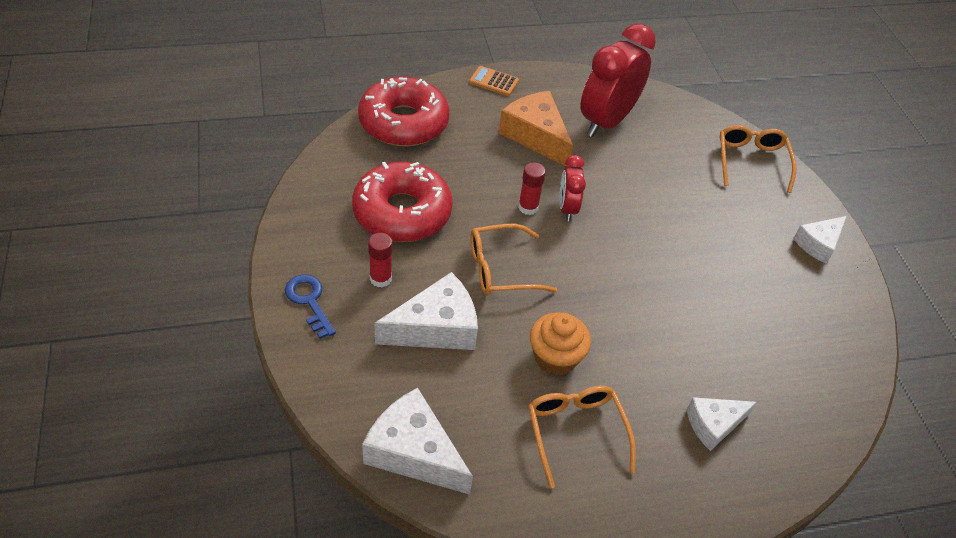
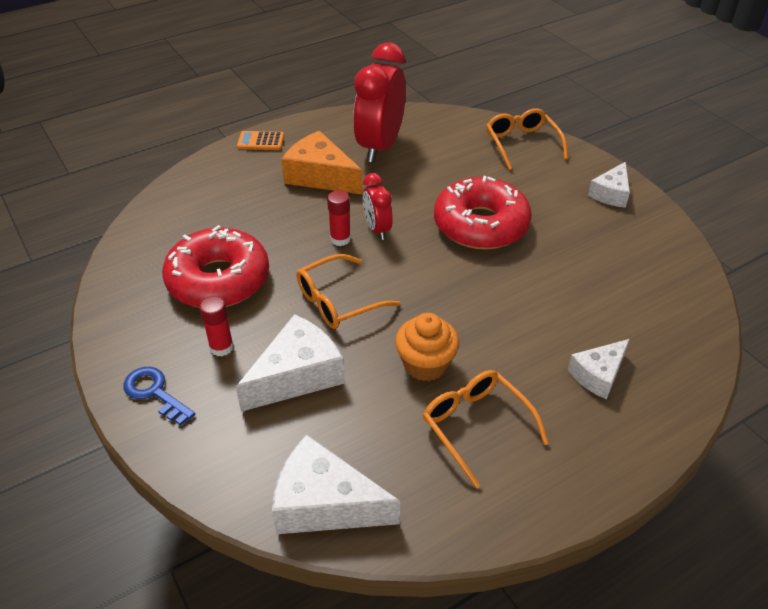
camera: 15 degrees left, 5 degrees down
red donut [358,77,449,146] -> red donut moved to [434,176,532,250]

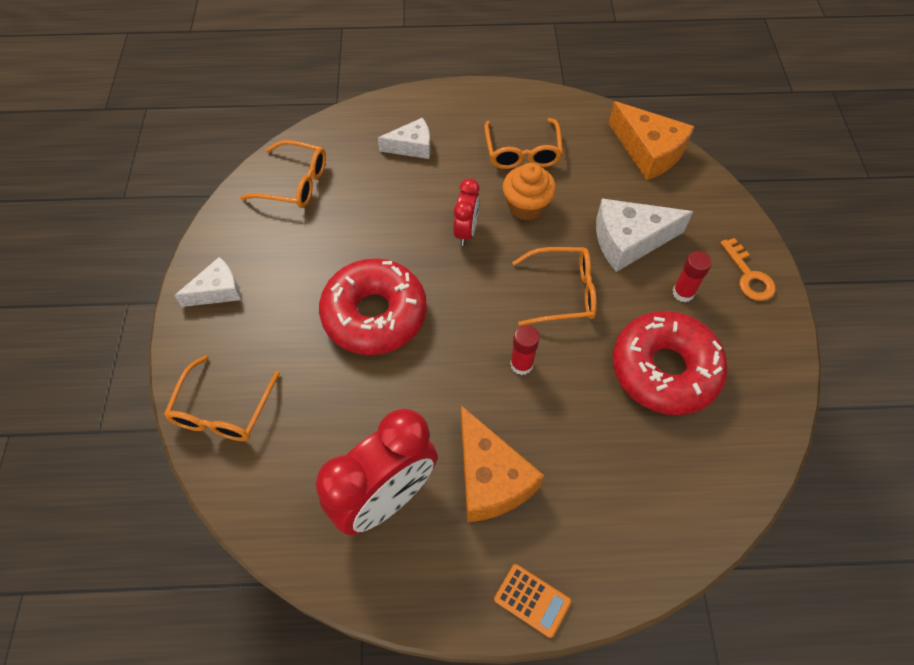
camera: 150 degrees left, 15 degrees up
blue key [124,367,195,426] -> orange key [720,238,776,301]
white cheese [272,434,400,534] -> orange cheese [609,101,695,180]
red clock [363,173,393,240] -> red clock moved to [453,179,480,246]
none -> orange glasses [240,140,326,208]

